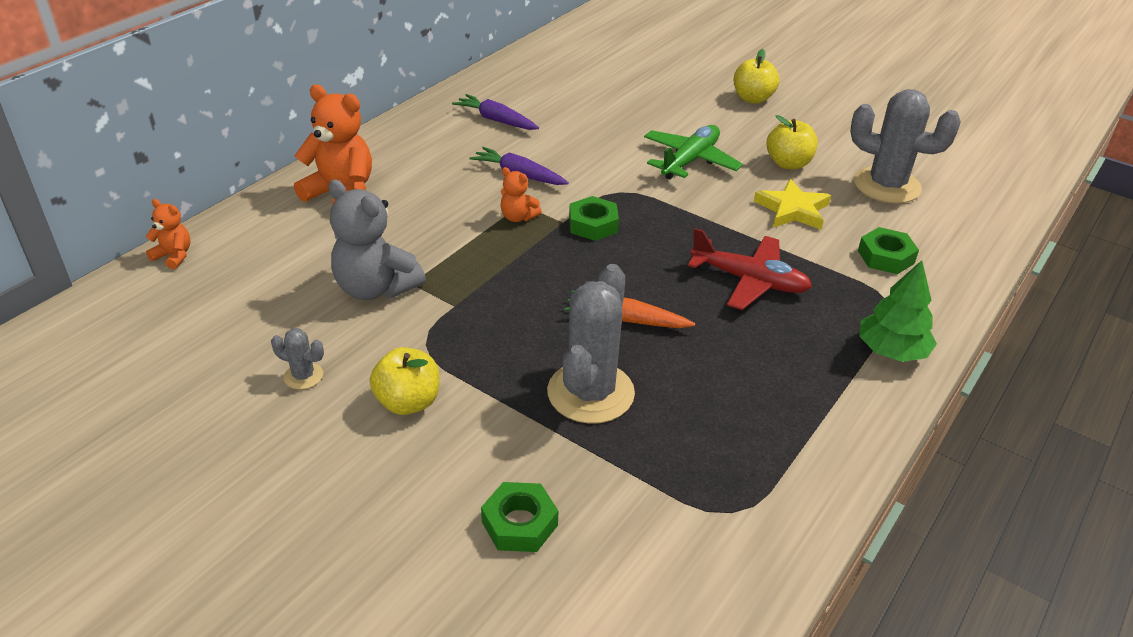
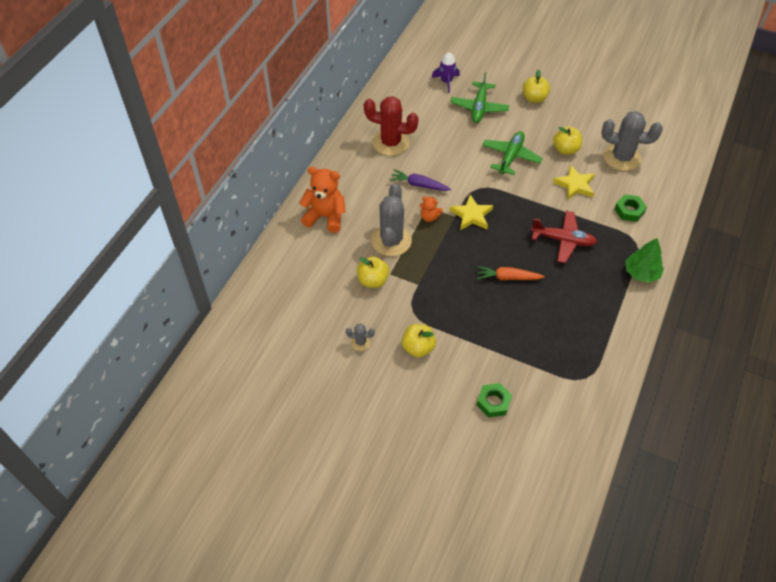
camera: 10 degrees left, 15 degrees up
orange teddy bear [146,199,191,269] -> none
grey teddy bear [329,180,426,300] -> yellow apple [357,257,389,288]
purple carrot [452,94,539,130] -> red cactus [364,96,419,156]
grey cactus [547,264,635,424] -> grey cactus moved to [371,184,412,256]
green nut [569,196,619,241] -> yellow star [450,195,493,230]
none -> purple rocket [432,52,460,93]
none -> green plane [450,72,509,123]

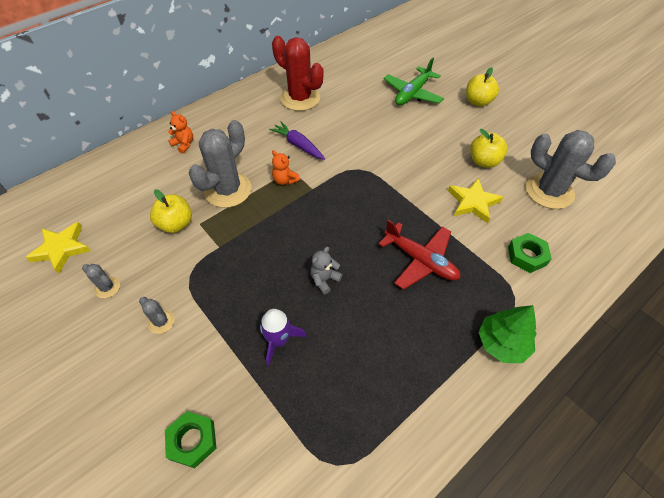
camera: 25 degrees right, 0 degrees up
orange teddy bear [299,167,346,233] -> orange teddy bear [168,111,193,154], size x0.51
yellow apple [402,324,436,357] -> grey cactus [139,297,174,334]
purple rocket [432,52,460,93] -> purple rocket moved to [260,309,307,366]
yellow star [450,195,493,230] -> yellow star moved to [25,222,91,274]
orange carrot [477,266,545,280] -> grey teddy bear [310,247,343,294]
green plane [482,131,543,175] -> none

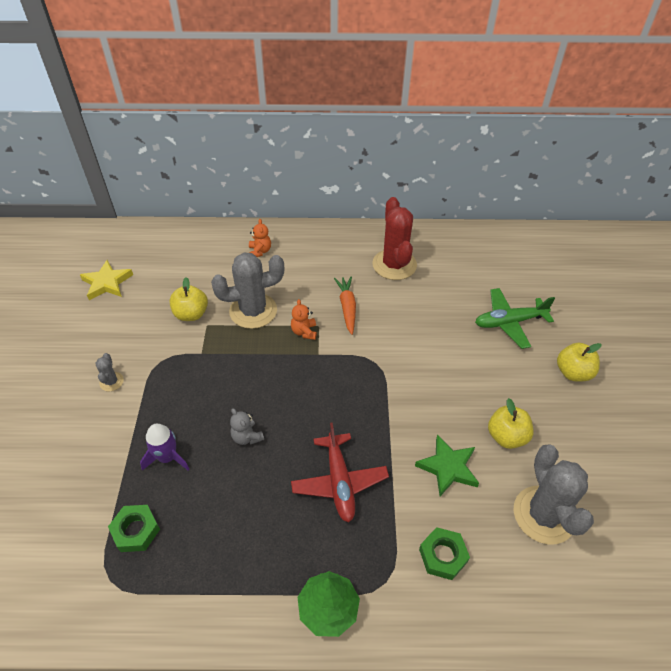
camera: 40 degrees right, 5 degrees down
grey cactus [82,264,120,298] -> none
green nut [165,411,217,468] -> green nut moved to [108,505,160,552]
purple carrot [269,121,325,160] -> orange carrot [334,276,356,335]
grey teddy bear [310,247,343,294] -> grey teddy bear turned 120 degrees counterclockwise [230,408,264,445]
yellow star [448,178,503,224] -> green star [415,435,479,496]

